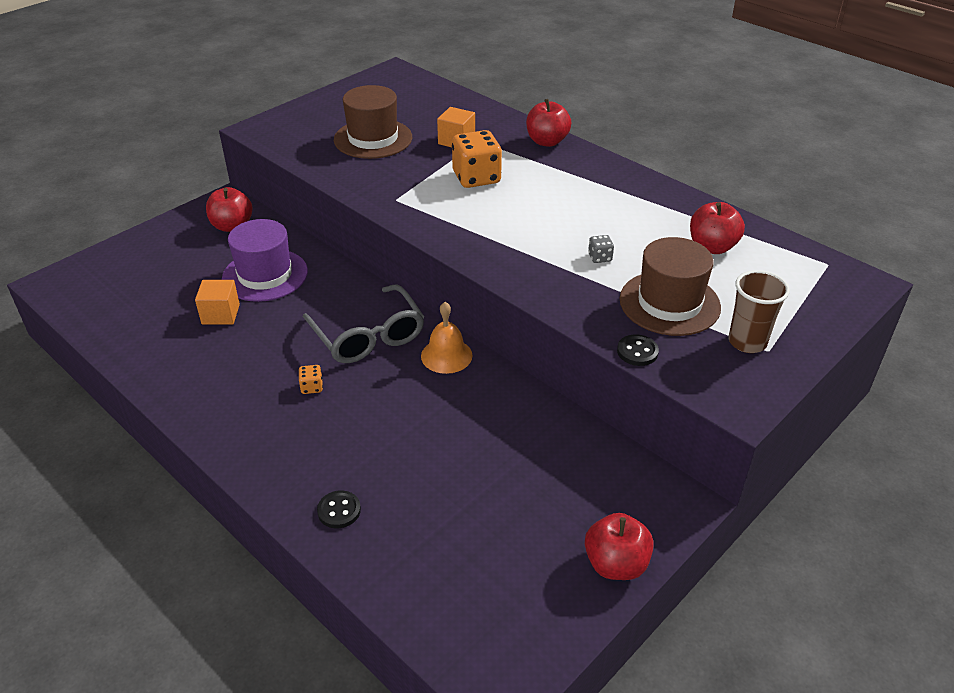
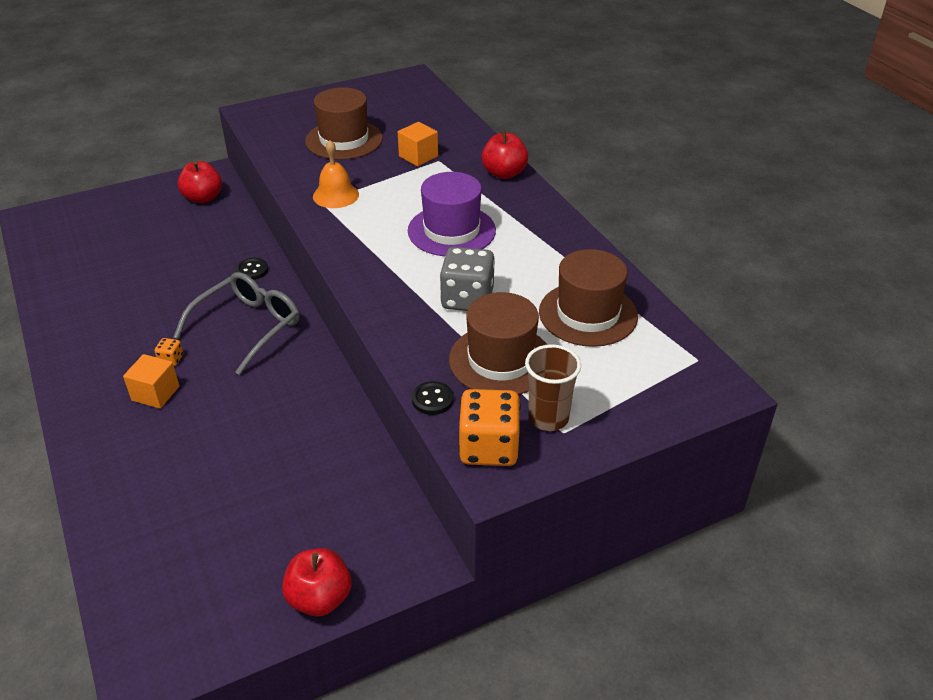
camera: 20 degrees right, 0 degrees up
orange cube [195,280,240,325] -> orange cube moved to [123,354,179,409]
purple hat [222,219,308,302] -> purple hat moved to [408,172,496,256]
grey glasses [303,284,424,363] -> grey glasses turned 135 degrees counterclockwise [173,272,299,375]
black button [317,490,361,528] -> black button moved to [236,258,268,280]
orange bell [421,302,473,374] -> orange bell moved to [313,140,359,208]
orange dice [452,130,502,188] -> orange dice moved to [459,389,521,466]
grey dice [588,235,614,263] -> grey dice [440,247,495,311], size x2.25
red apple [690,202,745,254] -> brown hat [539,249,638,347]

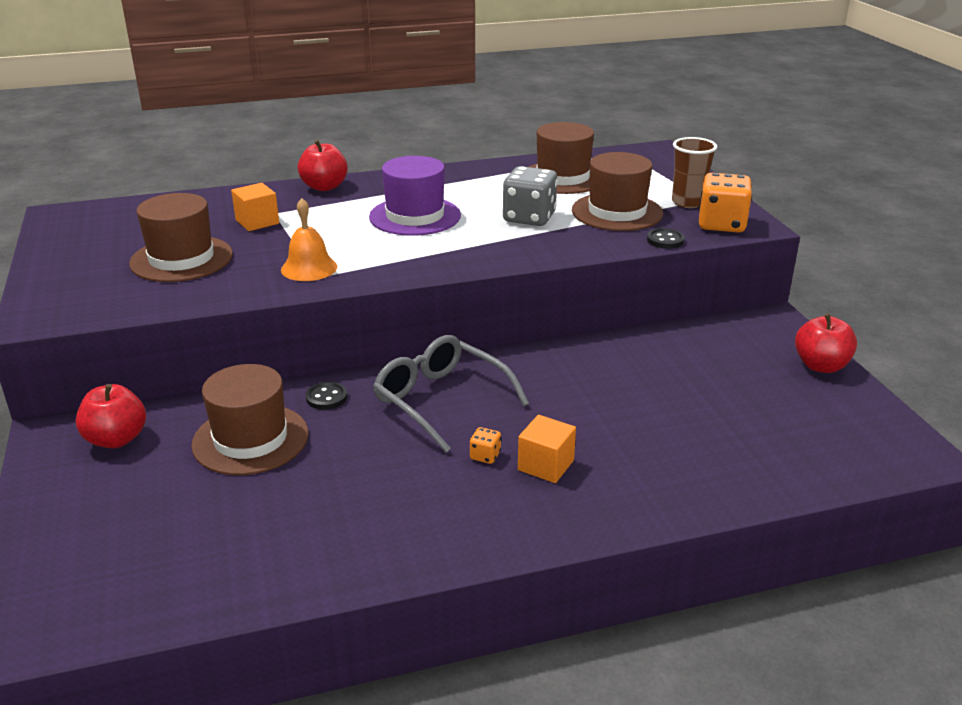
camera: 80 degrees left, 10 degrees down
none -> brown hat [191,364,309,475]

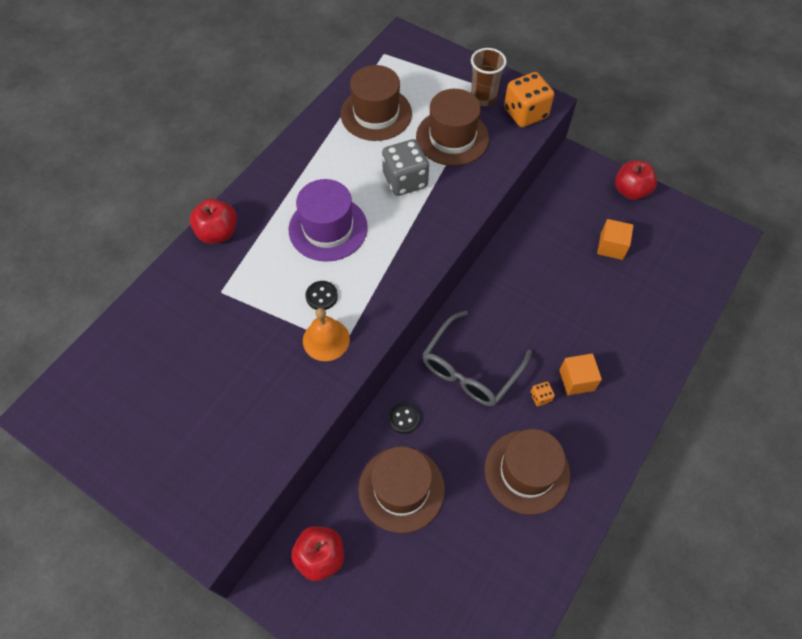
camera: 40 degrees left, 30 degrees up
brown hat [129,193,233,282] -> brown hat moved to [484,429,570,515]
orange cube [231,183,279,231] -> orange cube moved to [597,219,633,260]
grey glasses [373,335,529,453] -> grey glasses turned 60 degrees counterclockwise [422,311,532,406]
black button [647,228,685,249] -> black button moved to [305,281,338,310]

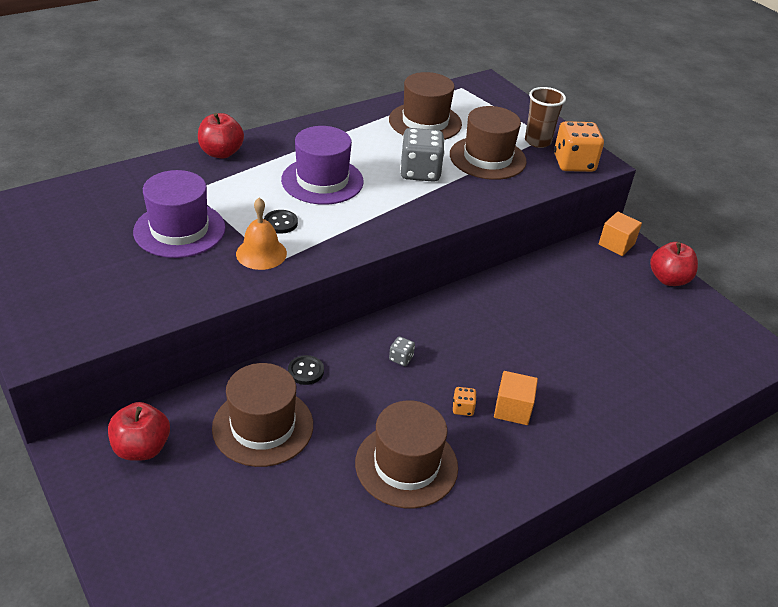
camera: 20 degrees right, 20 degrees down
grey glasses [422,311,532,406] -> grey dice [389,336,415,366]
orange cube [597,219,633,260] -> orange cube moved to [599,212,642,256]
none -> purple hat [133,170,225,258]

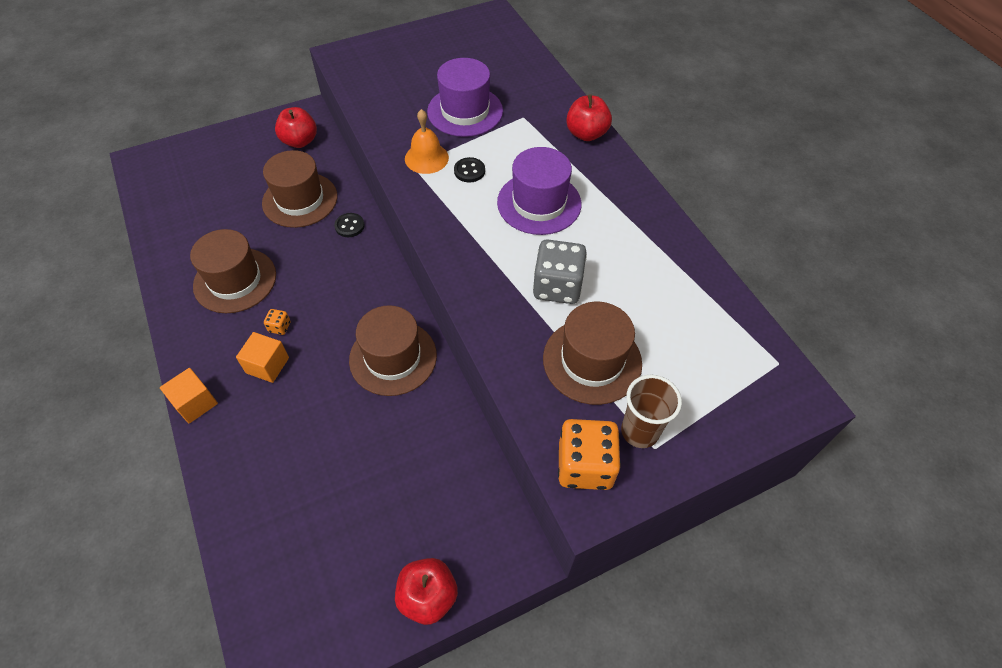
camera: 100 degrees right, 15 degrees up
brown hat [389,72,462,140] -> brown hat moved to [349,305,437,396]
grey dice [389,336,415,366] -> none
orange cube [599,212,642,256] -> orange cube moved to [160,368,218,424]

